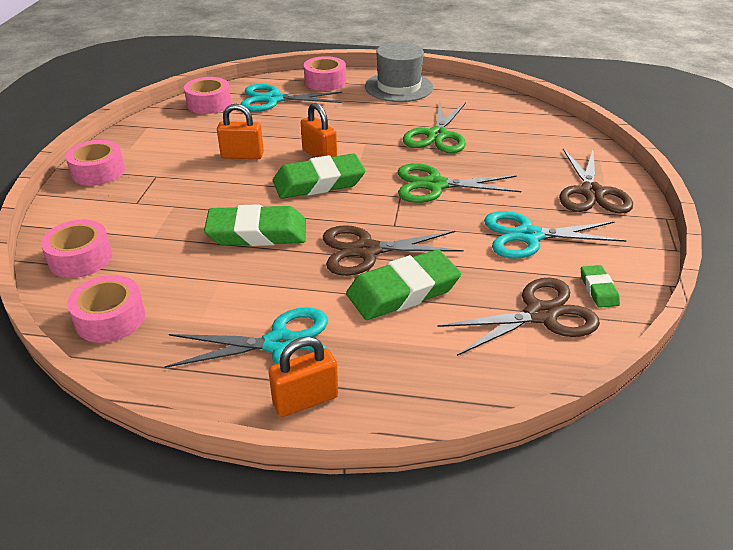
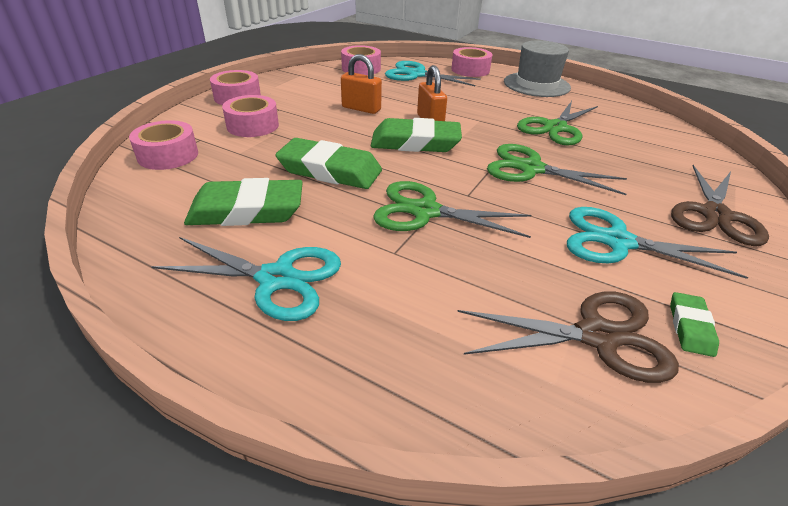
camera: 20 degrees right, 0 degrees up
pink tape [67,275,145,343] -> pink tape moved to [222,95,279,137]
orange padlock [269,336,338,417] -> none
brown scissors [323,225,464,276] -> green scissors [373,181,531,238]
green eraser [346,249,461,320] -> green eraser moved to [184,178,303,226]

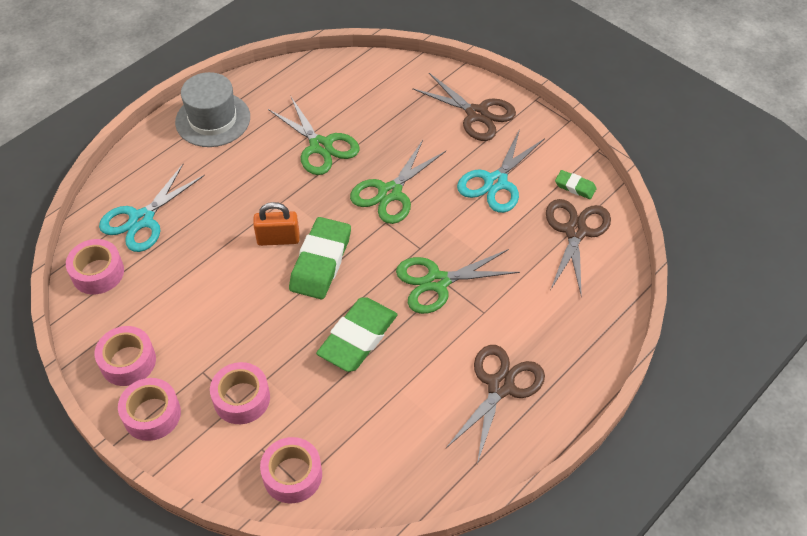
camera: 75 degrees left, 15 degrees up
turquoise scissors [151,237,341,321] -> brown scissors [446,345,545,464]
green eraser [184,178,303,226] -> none
orange padlock [341,54,382,114] -> none
green scissors [373,181,531,238] -> green scissors turned 45 degrees clockwise [396,249,520,314]
pink tape [451,47,492,77] -> pink tape moved to [95,326,156,386]

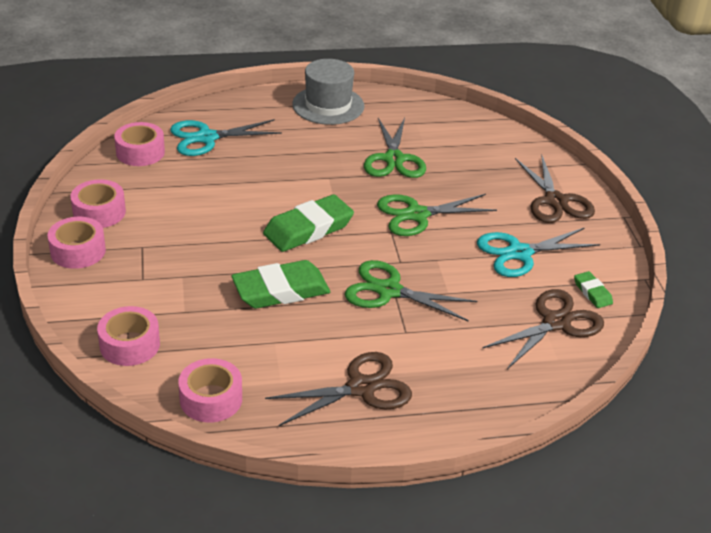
camera: 35 degrees right, 15 degrees down
pink tape [210,362,270,424] -> pink tape moved to [178,358,242,423]
orange padlock [253,202,300,246] -> none

